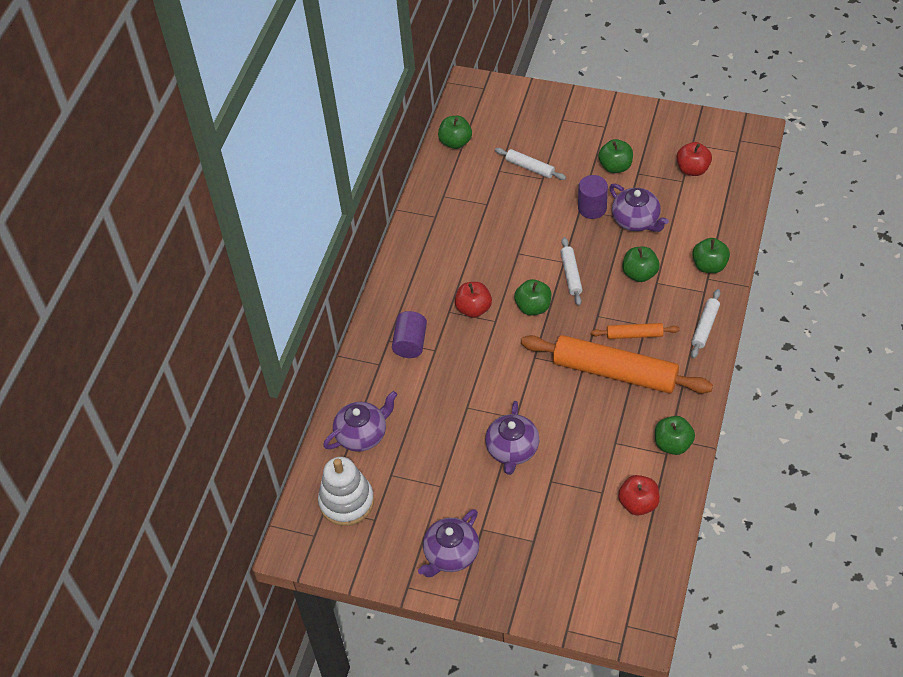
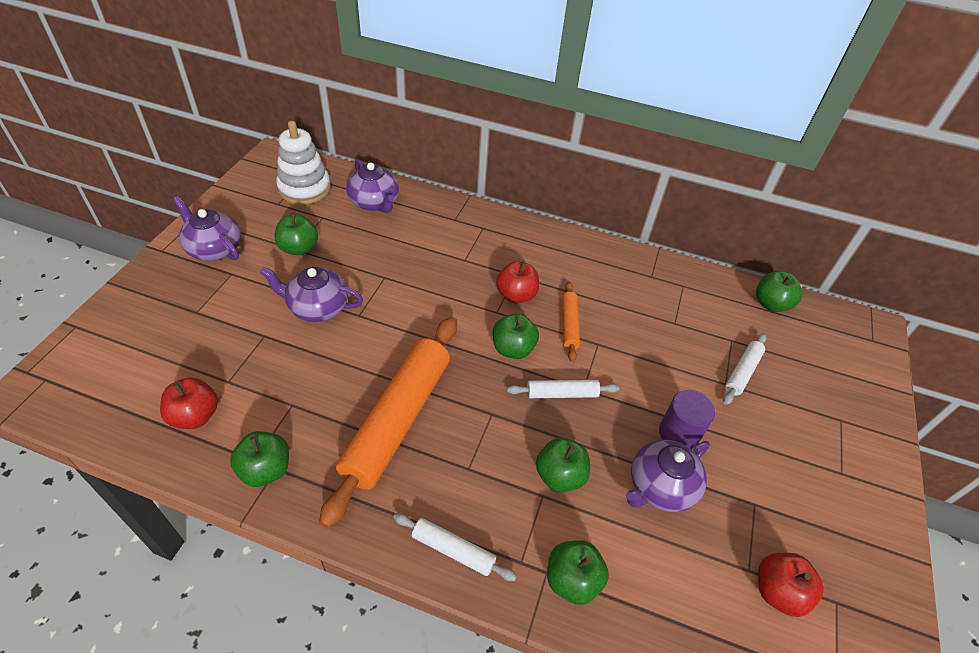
camera: 85 degrees right, 5 degrees down
purple cylinder [392,311,427,358] -> none
orange rolling pin [591,323,680,339] -> orange rolling pin moved to [562,282,580,362]
green apple [598,139,633,173] -> green apple moved to [275,213,318,255]

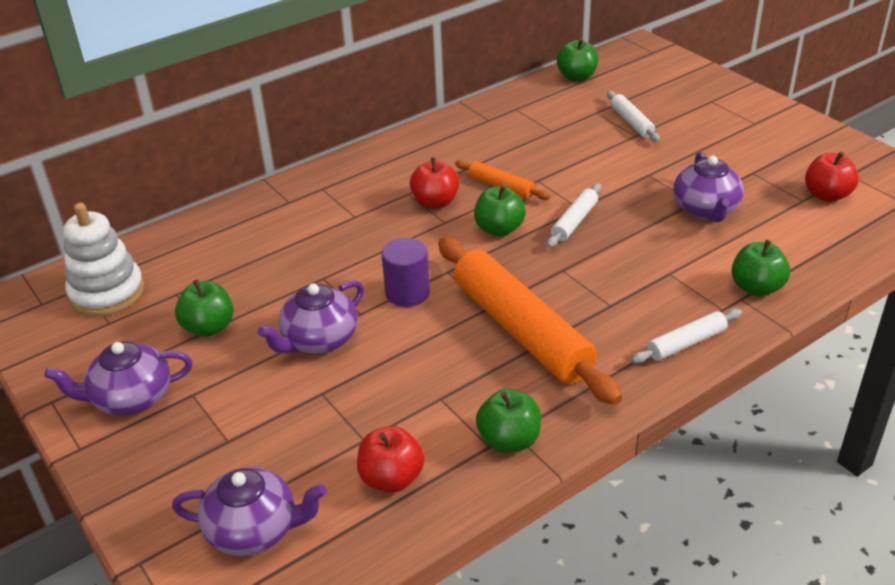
camera: 50 degrees left, 10 degrees down
purple teapot [346,159,399,213] -> purple teapot moved to [172,467,327,556]
green apple [536,438,590,492] -> none
purple cylinder [659,390,715,450] -> purple cylinder moved to [381,238,430,307]

